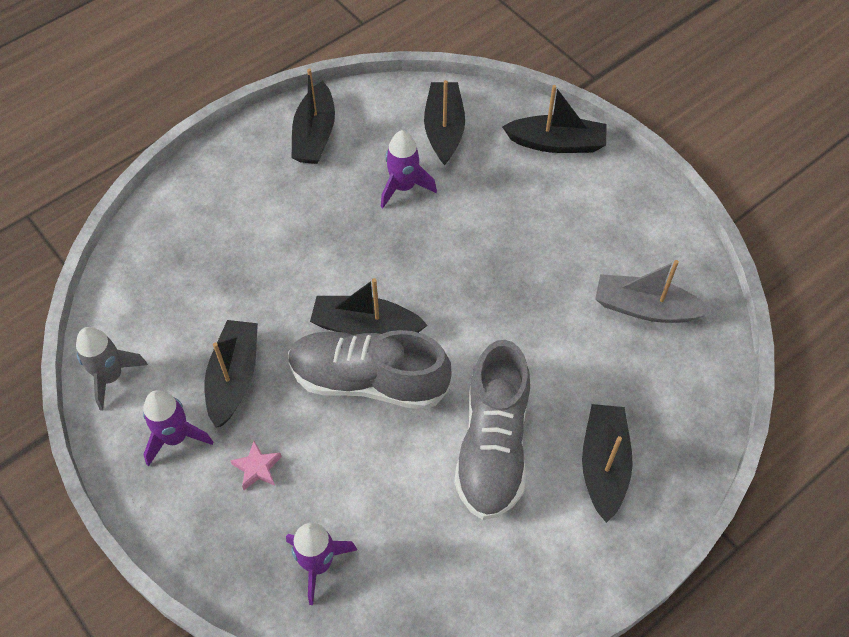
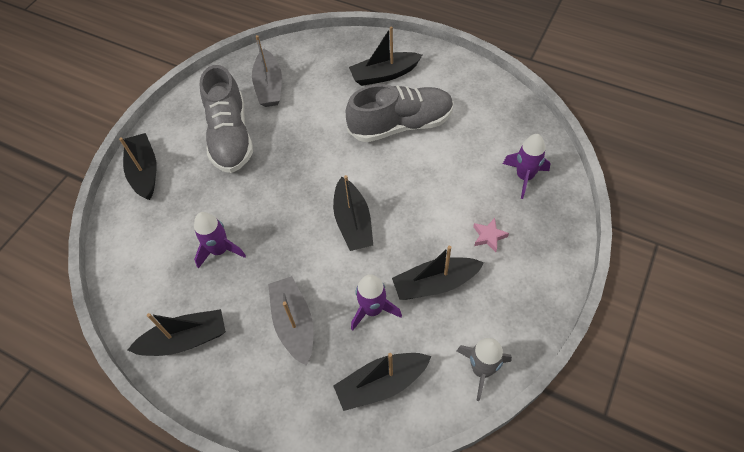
camera: 110 degrees left, 0 degrees up
purple rocket [143,390,213,466] -> purple rocket moved to [351,274,402,331]
grey shoe [288,330,452,410] -> grey shoe moved to [200,65,253,173]
black boat [424,80,465,165] -> black boat moved to [333,353,432,411]
none -> grey boat [268,276,313,365]

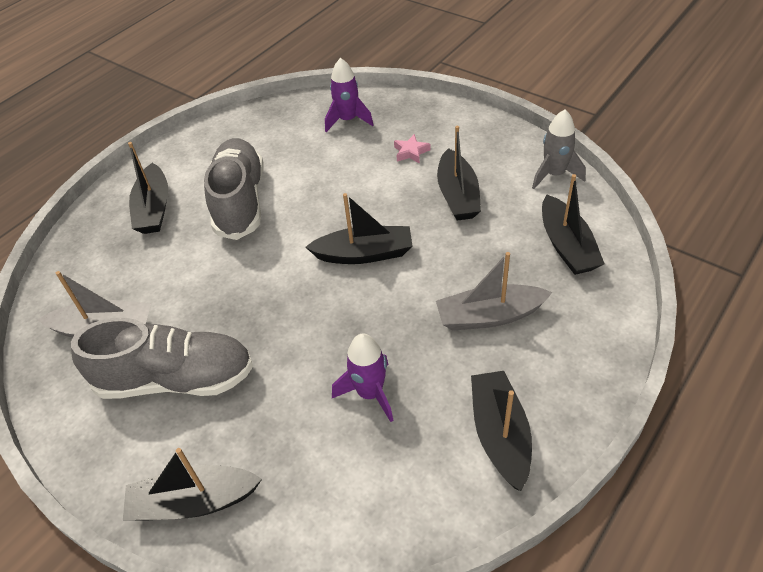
camera: 80 degrees left, 10 degrees down
purple rocket [351,274,402,331] -> none

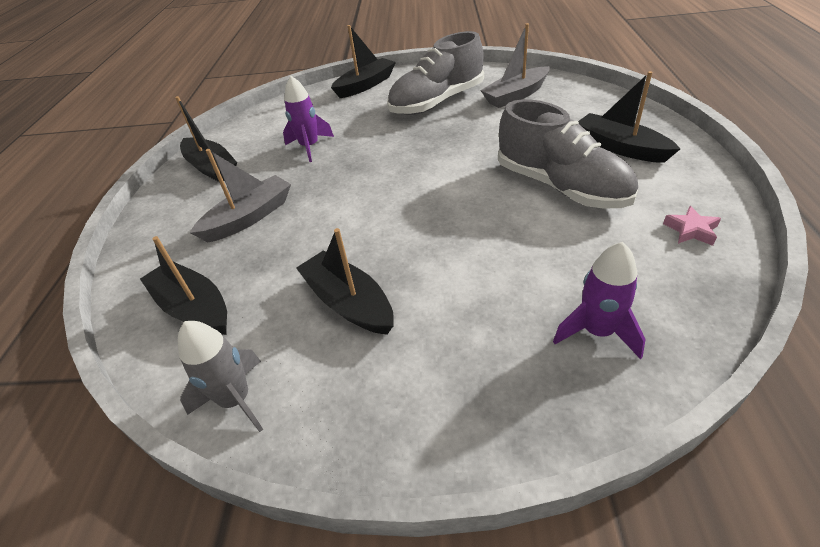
camera: 145 degrees right, 5 degrees down
black boat [306,193,412,264] -> none
pink star [394,134,430,164] -> pink star moved to [663,206,721,246]

